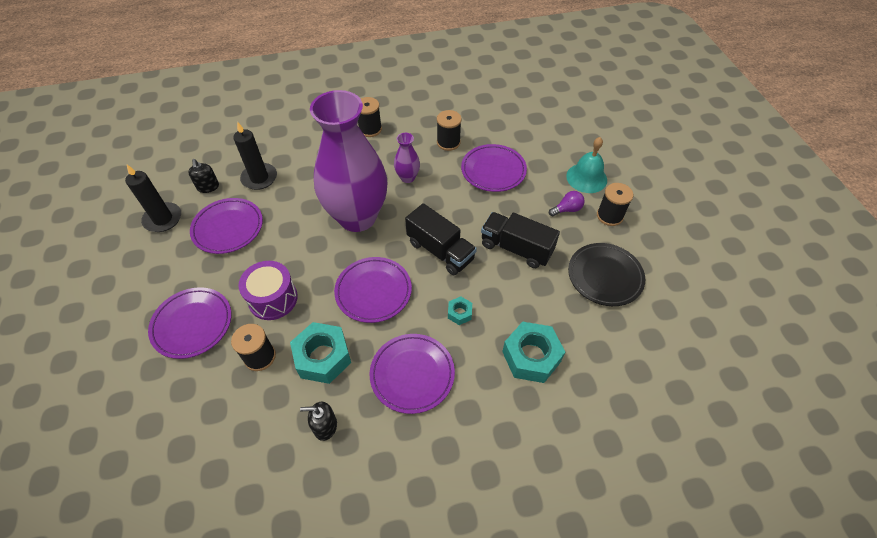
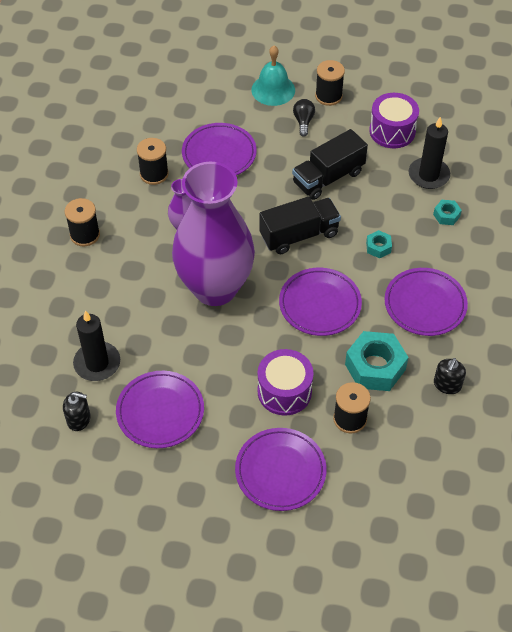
camera: 65 degrees left, 0 degrees up
black candle [125,165,181,232] -> black candle moved to [409,117,450,189]
turquoise nut [502,321,565,383] -> turquoise nut [433,200,462,225], size x0.49
purple light bulb [549,191,585,216] -> black light bulb [293,99,315,137]
black plate [568,243,645,306] -> purple drum [369,93,419,148]

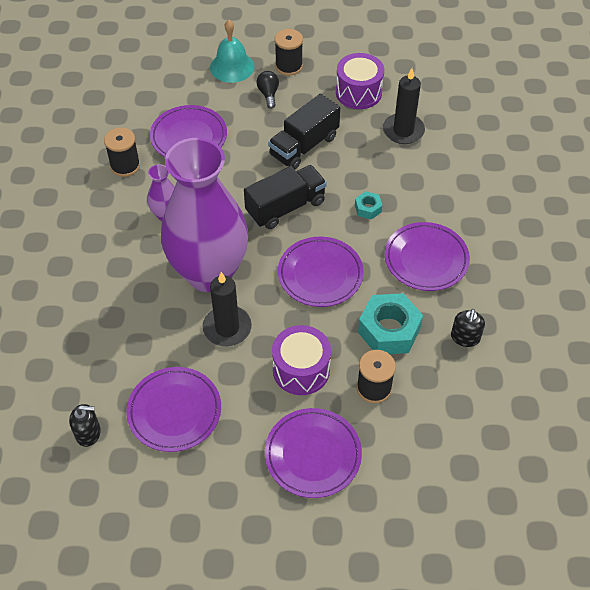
camera: 10 degrees left, 0 degrees up
black spool [65,198,100,246] -> none
black candle [73,311,120,381] -> black candle moved to [203,272,252,346]
turquoise nut [433,200,462,225] -> none

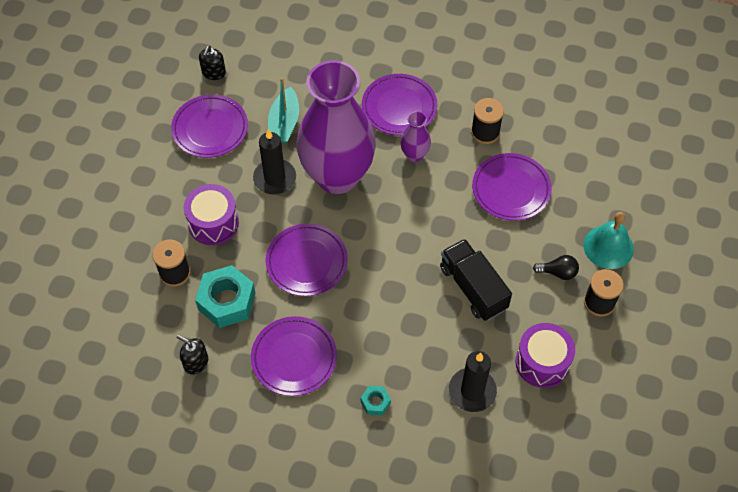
camera: 105 degrees right, 5 degrees up
black truck [244,165,327,229] -> none
purple plate [265,408,362,498] -> purple plate moved to [362,74,437,136]
turquoise nut [355,191,382,220] -> turquoise nut moved to [361,386,391,416]
none -> turquoise boat [268,78,299,143]

